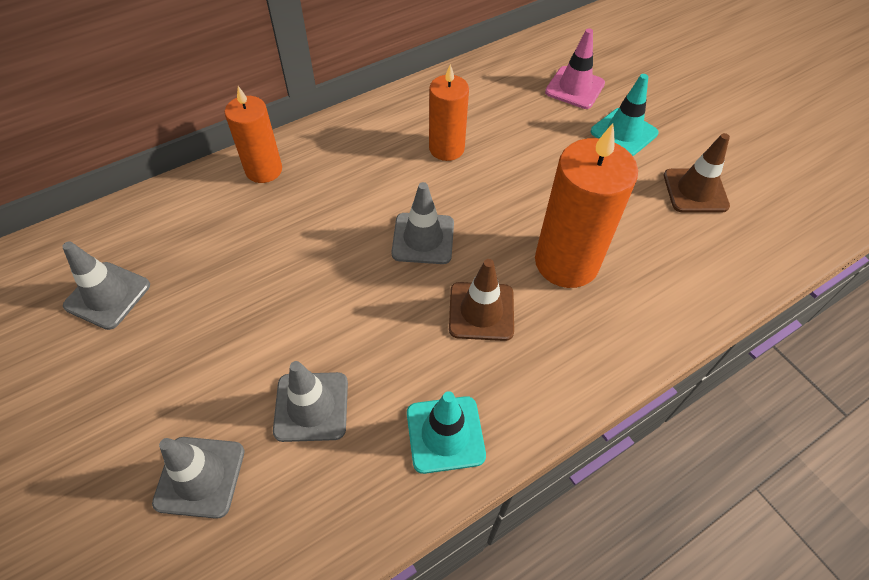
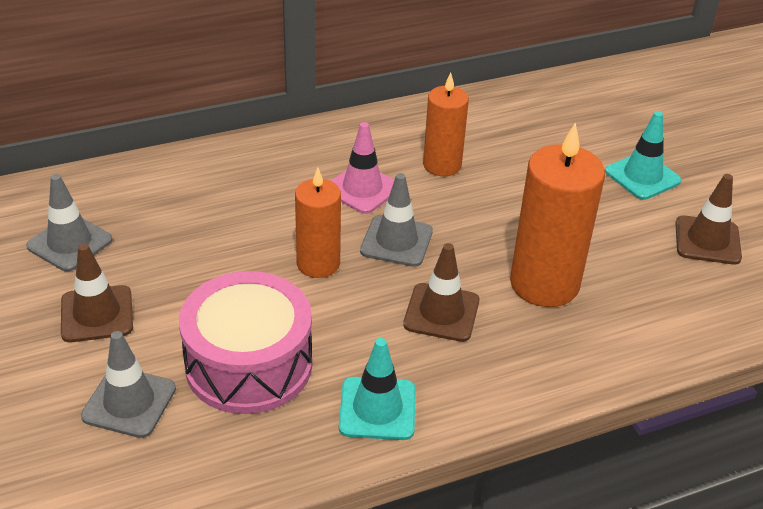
camera: 10 degrees right, 15 degrees down
orange candle [225,86,282,183] -> orange candle moved to [295,168,341,278]
grey traffic cone [273,361,348,442] -> pink drum [179,271,312,414]
pink traffic cone [545,28,605,109] -> pink traffic cone moved to [331,122,394,214]
none -> brown traffic cone [61,244,133,342]

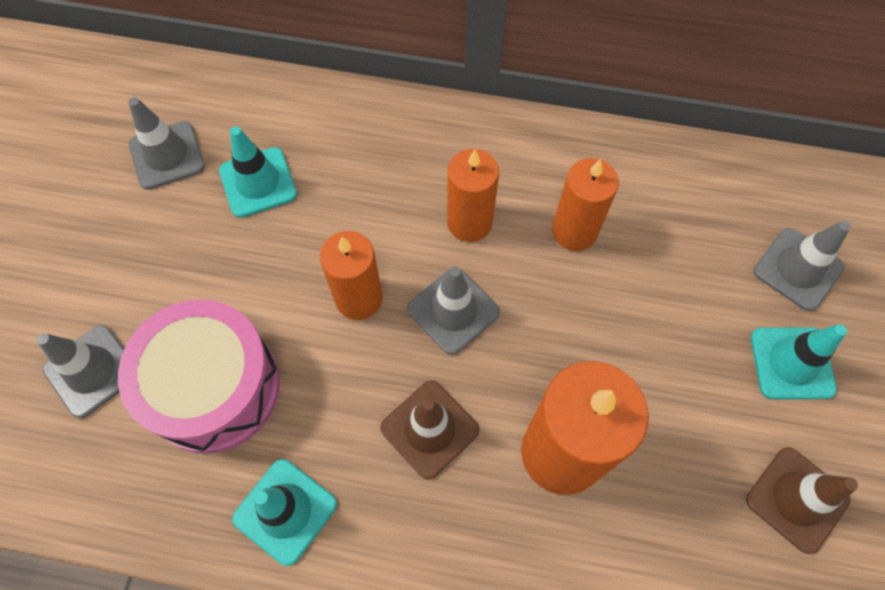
camera: 35 degrees right, 25 degrees up
brown traffic cone [61,244,133,342] -> none
pink traffic cone [331,122,394,214] -> orange candle [447,149,499,242]
none -> turquoise traffic cone [219,127,297,218]
none -> grey traffic cone [753,221,851,311]

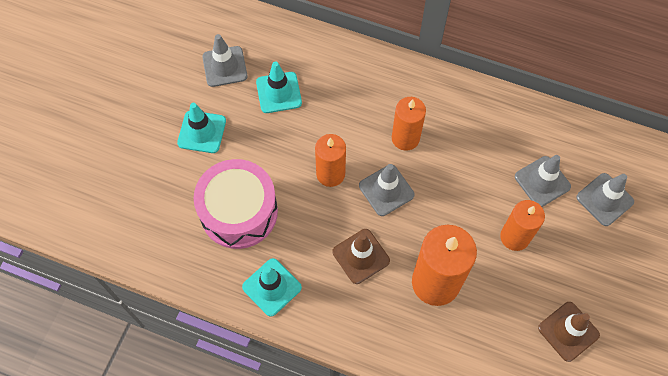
camera: 10 degrees right, 0 degrees up
grey traffic cone [37,325,124,418] -> grey traffic cone moved to [515,155,571,207]
orange candle [552,158,619,251] -> orange candle moved to [500,200,545,251]
turquoise traffic cone [751,325,847,399] -> turquoise traffic cone moved to [177,103,226,153]

